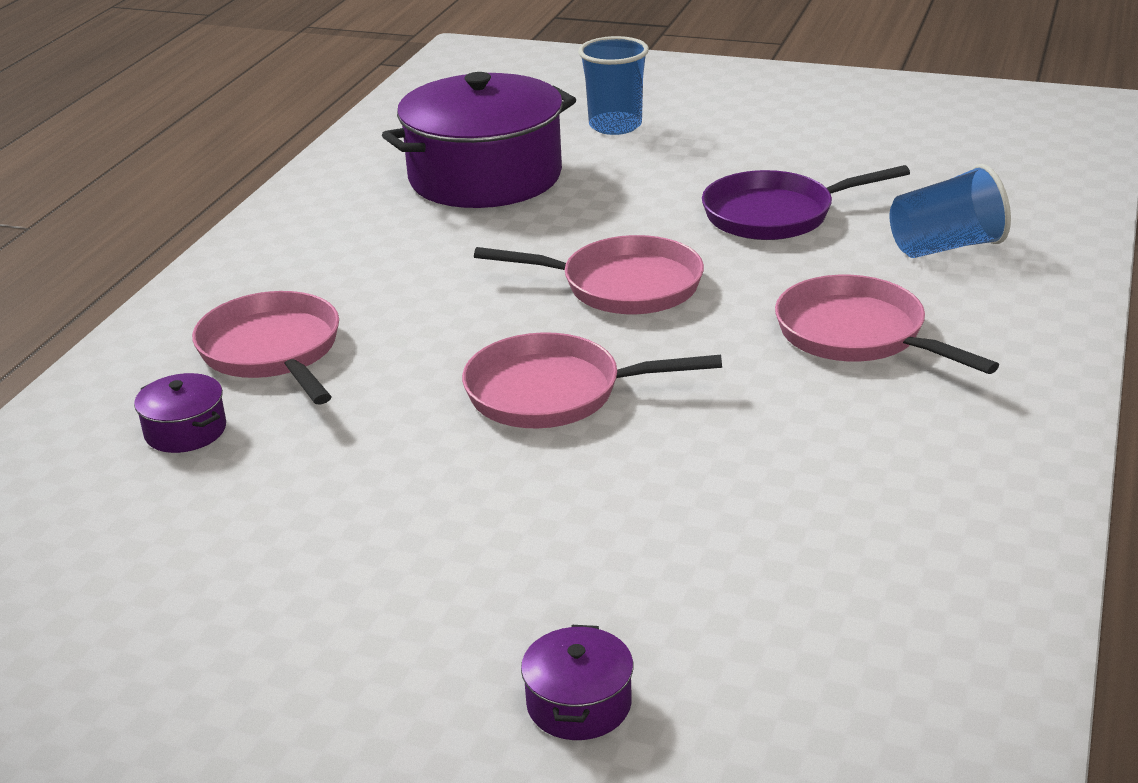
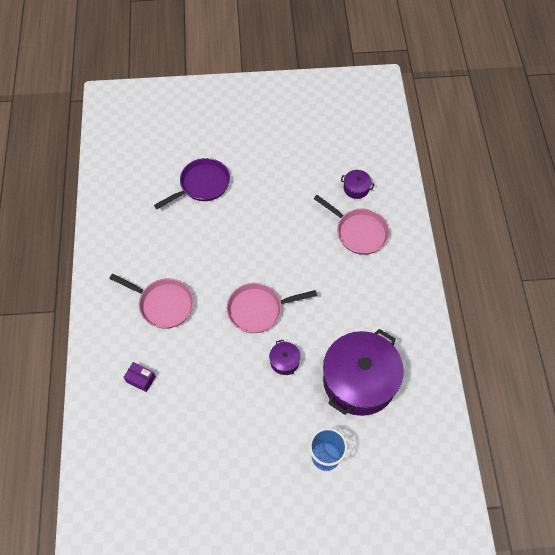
camera: 155 degrees right, 30 degrees up
pink pan [462,332,722,429] -> none
purple pot [521,625,633,740] -> purple pot moved to [269,340,301,375]
purple pan [702,165,910,240] -> purple pan moved to [154,158,230,209]
blue cup [889,164,1011,258] -> purple box [123,362,156,392]

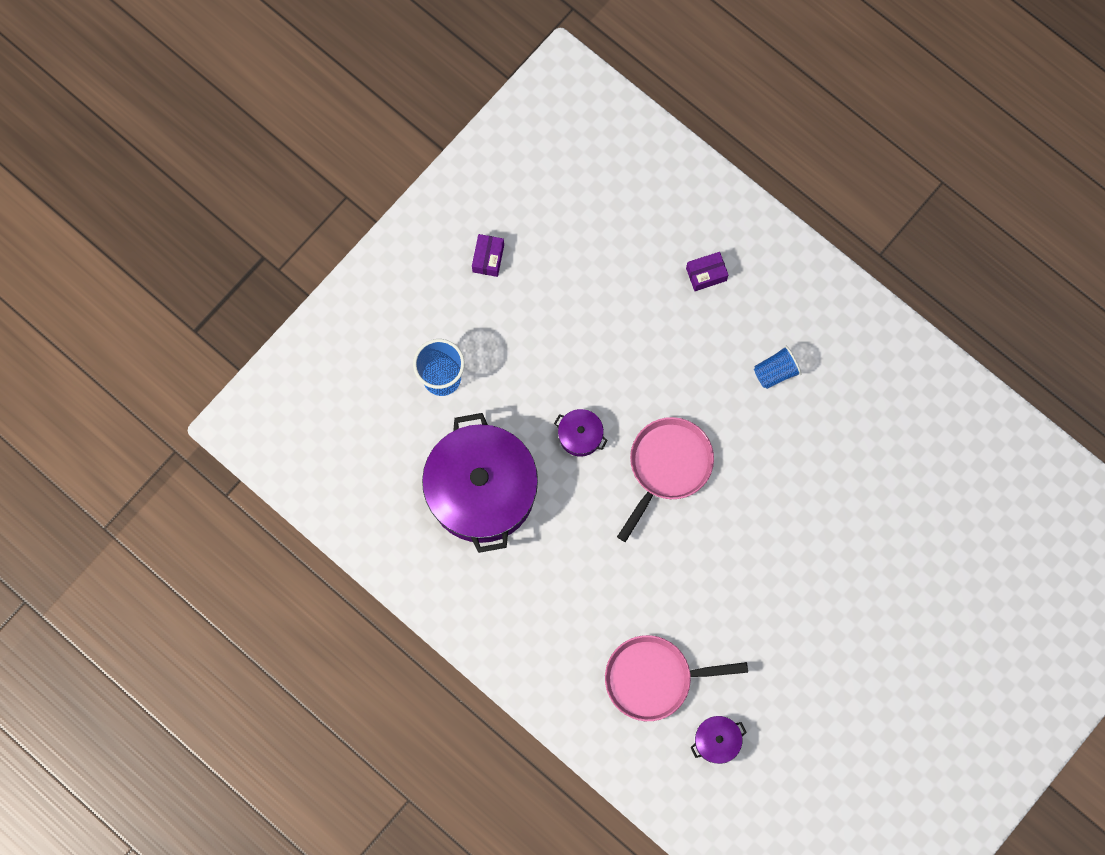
camera: 135 degrees right, 15 degrees up
pink pan [109,274,194,329] -> blue cup [754,346,802,389]
purple pan [154,158,230,209] -> none
none -> purple box [472,234,504,277]

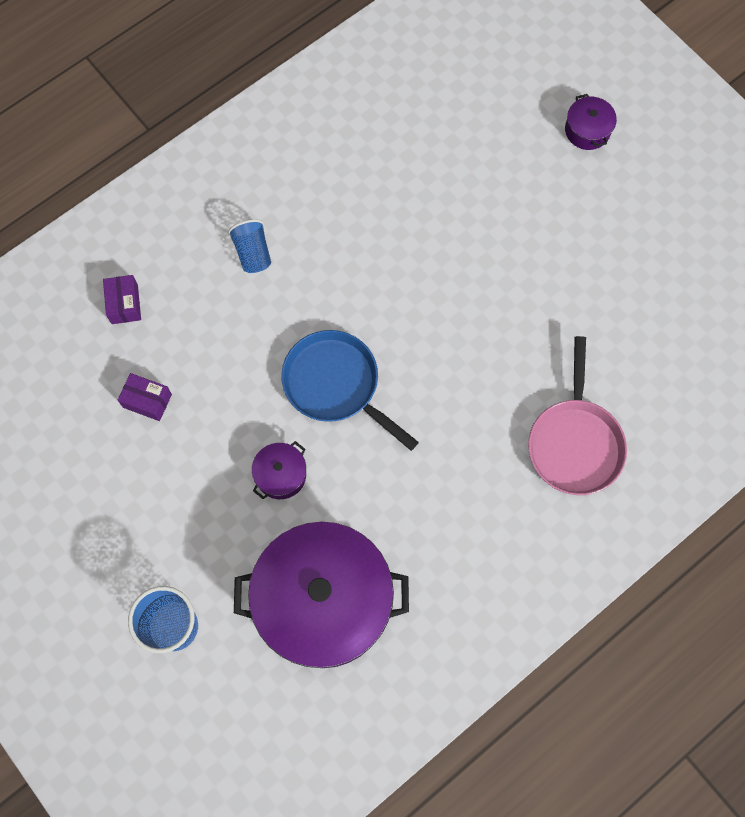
camera: 80 degrees left, 5 degrees down
purple box [472,234,504,277] -> purple box moved to [118,373,172,421]
pink pan [617,417,714,542] -> blue pan [281,330,419,451]
purple pot [690,716,747,764] -> purple pot moved to [565,94,617,150]

